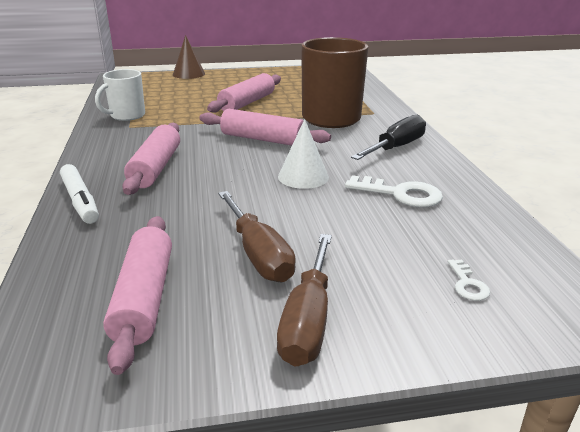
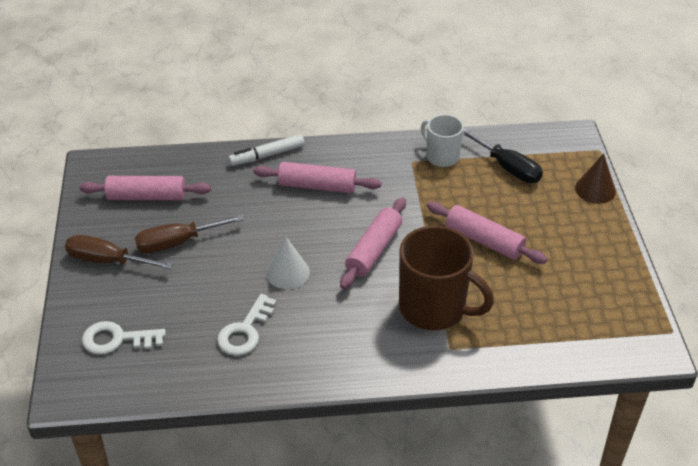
camera: 95 degrees right, 15 degrees up
black screwdriver [351,115,426,160] -> black screwdriver moved to [463,128,543,183]
white key [448,259,490,301] -> white key [82,321,166,355], size x1.90

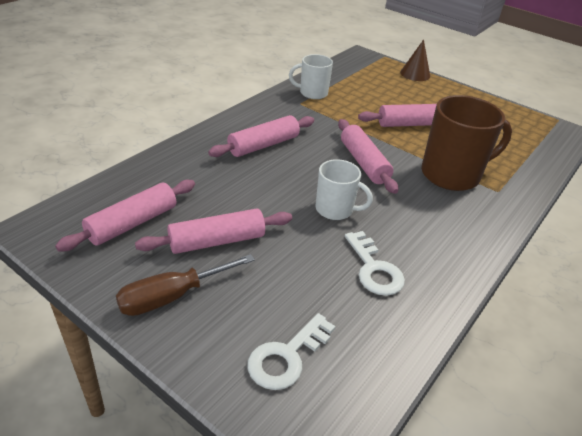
camera: 50 degrees left, 5 degrees down
brown screwdriver [135,215,245,253] -> pink rolling pin [135,209,292,254]
white marker [228,134,304,166] -> none
white cone [266,237,310,289] -> white mug [316,159,373,220]
black screwdriver [463,128,543,183] -> none

